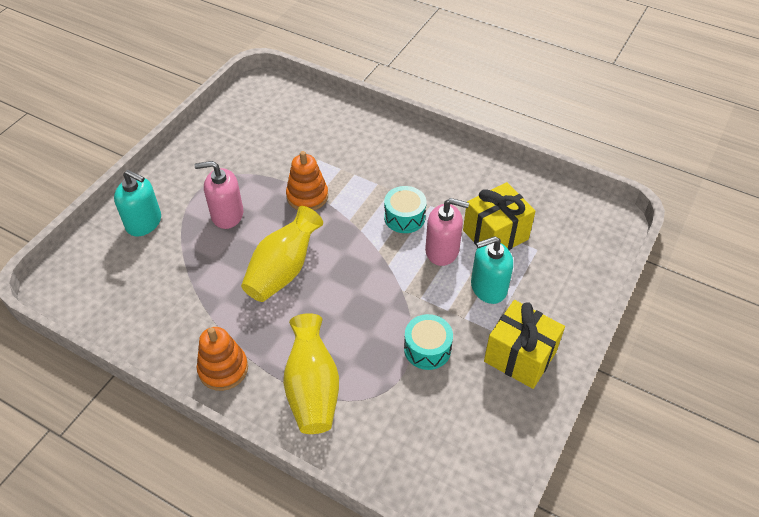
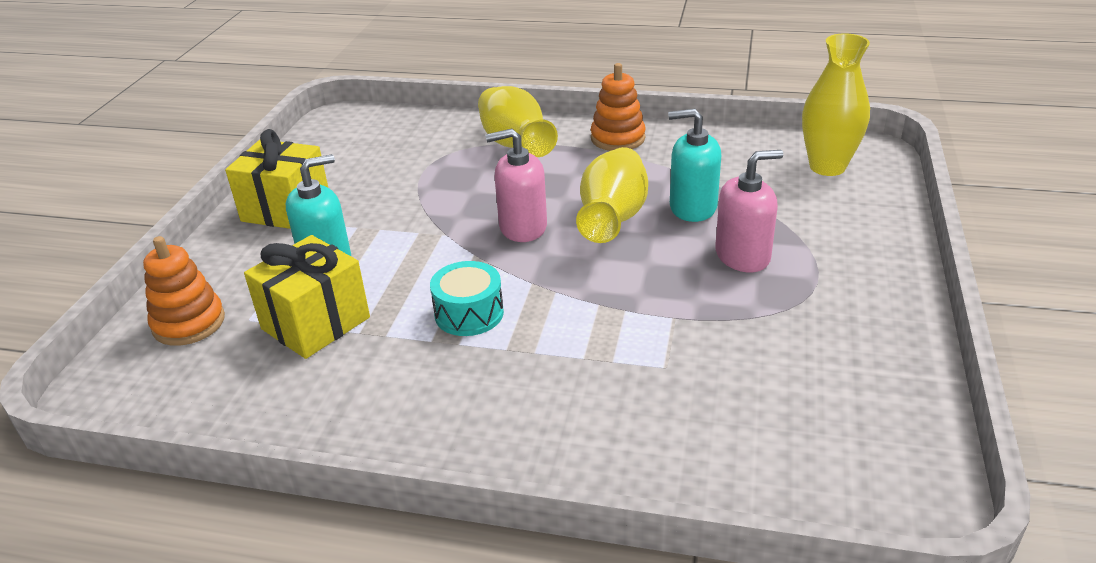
camera: 165 degrees right, 15 degrees down
turquoise soap dispenser [114,170,161,236] -> turquoise soap dispenser moved to [668,109,721,222]
orange stacking toy [286,151,328,210] -> orange stacking toy moved to [143,236,225,346]
turquoise drum [404,314,453,370] -> none
pink soap dispenser [425,198,469,266] -> pink soap dispenser moved to [486,128,547,242]
none -> yellow vase [802,33,870,176]

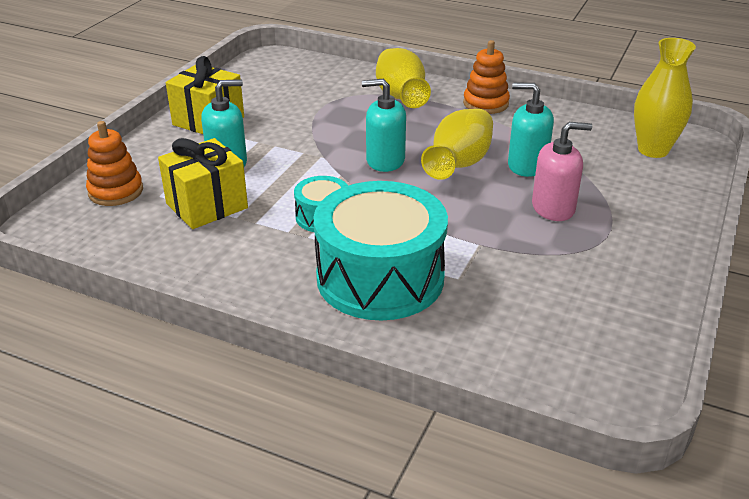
camera: 10 degrees right, 0 degrees up
pink soap dispenser [486,128,547,242] -> turquoise soap dispenser [362,79,406,172]
none -> turquoise drum [313,181,448,320]

